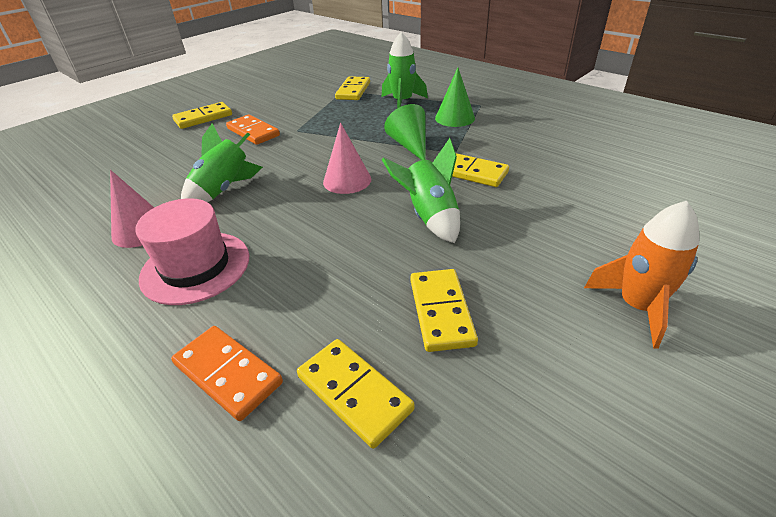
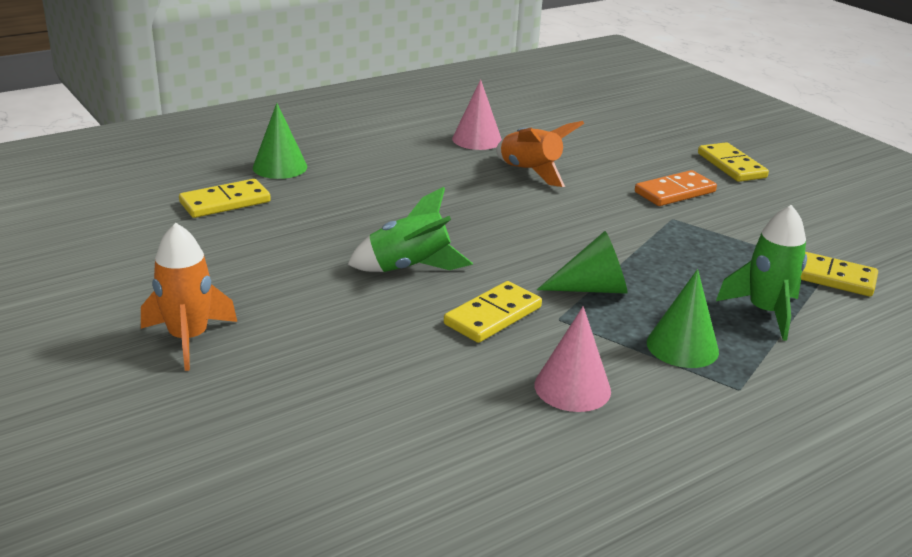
camera: 100 degrees right, 10 degrees down
pink hat [135,198,249,305] -> none
orange domino [171,326,283,421] -> green cone [253,103,307,179]
green rocket [181,123,263,202] -> orange rocket [496,121,584,187]
pink cone [323,123,371,194] -> pink cone moved to [534,306,611,412]
yellow domino [410,269,478,352] -> none

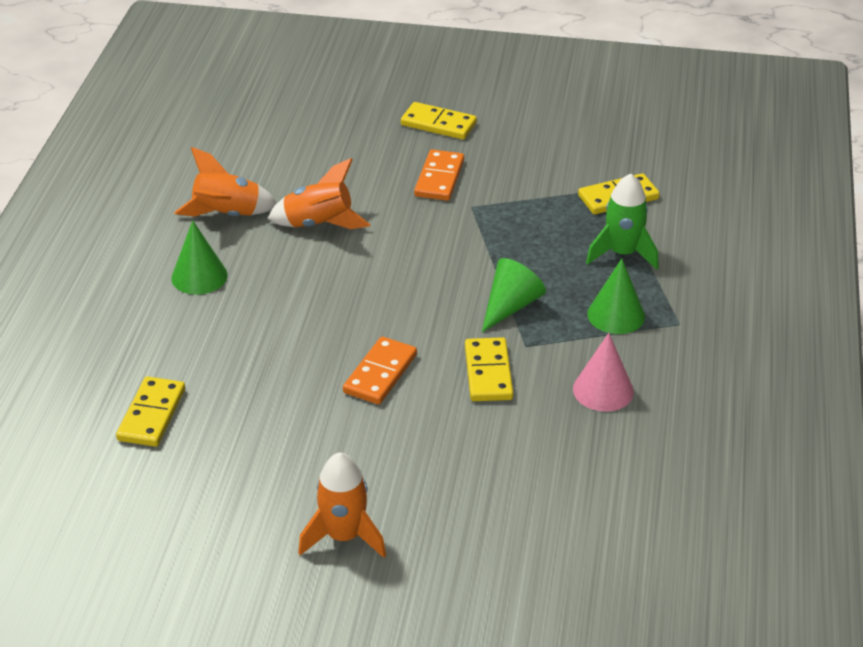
camera: 45 degrees left, 10 degrees up
green cone [253,103,307,179] -> green cone moved to [171,220,228,295]
green rocket [348,187,473,272] -> orange domino [343,337,417,404]
pink cone [452,79,502,150] -> orange rocket [174,147,277,216]

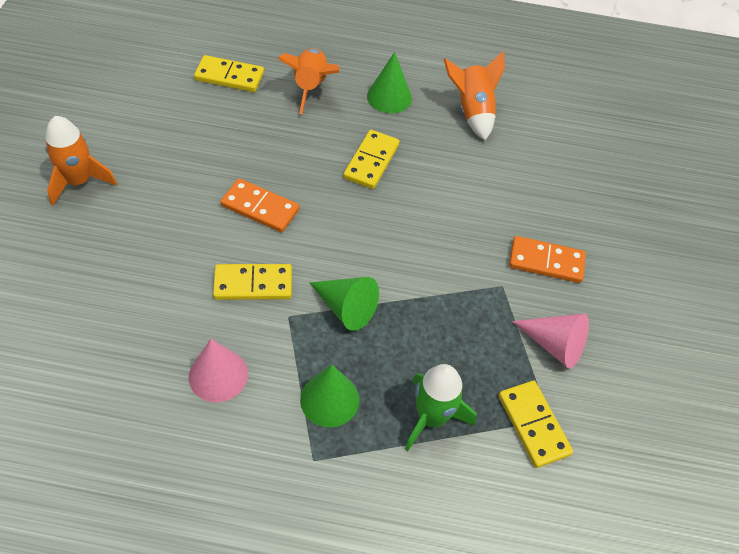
camera: 85 degrees right, 15 degrees up
orange rocket [268,158,371,229] -> orange rocket moved to [278,48,340,114]
yellow domino [401,102,477,140] -> yellow domino moved to [343,130,400,189]
none -> pink cone [512,314,589,369]

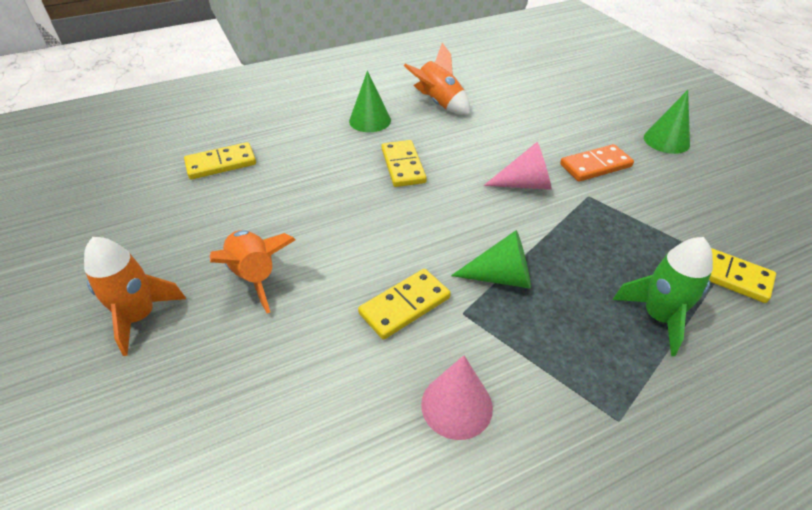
camera: 30 degrees left, 10 degrees down
orange domino [220,178,299,232] -> none
orange rocket [278,48,340,114] -> orange rocket moved to [210,230,296,313]
green cone [300,365,360,427] -> green cone moved to [644,90,690,154]
pink cone [512,314,589,369] -> pink cone moved to [484,142,552,190]

